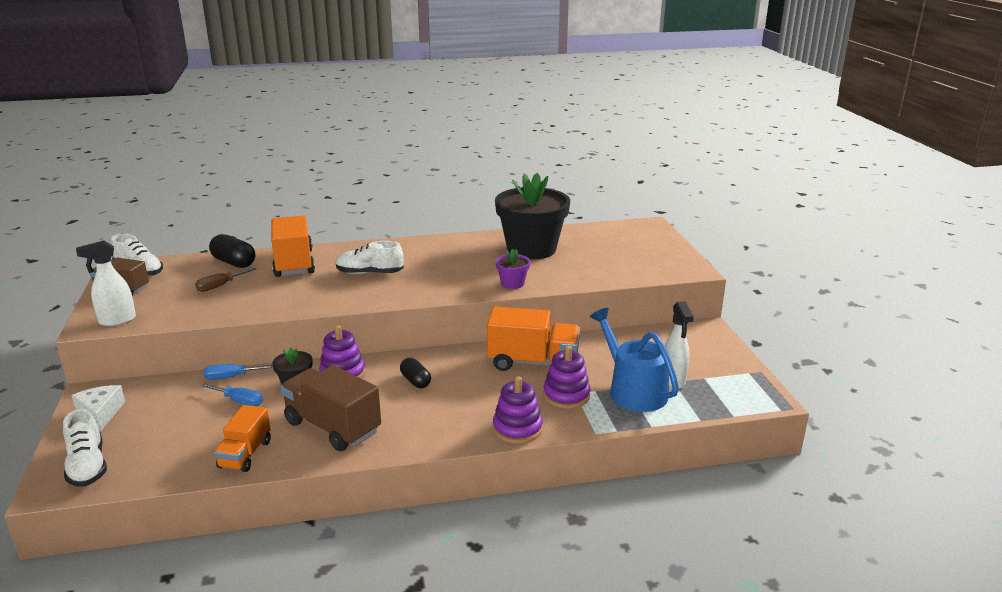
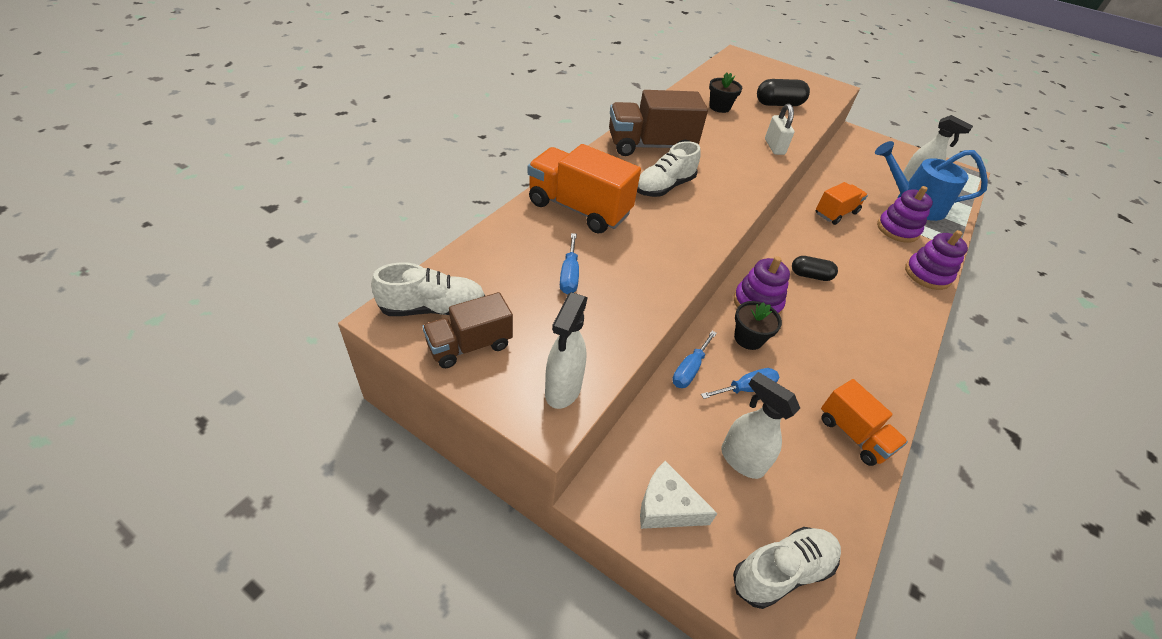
camera: 50 degrees left, 20 degrees up
white shoe [63,409,107,487] -> white shoe turned 45 degrees counterclockwise [733,527,841,609]
brown screwdriver [195,267,256,292] -> blue screwdriver [560,233,579,294]
black capsule [209,234,255,268] -> black capsule moved to [757,79,810,106]
brown truck [280,365,381,451] -> brown truck moved to [609,90,708,156]
orange truck [487,307,580,371] -> orange truck [815,182,868,225], size x0.61
black flower pot [495,173,570,260] -> black flower pot [709,73,742,113], size x0.43
purple flower pot [495,249,530,289] -> white padlock [765,104,794,155]
none -> white spray bottle [721,372,800,479]

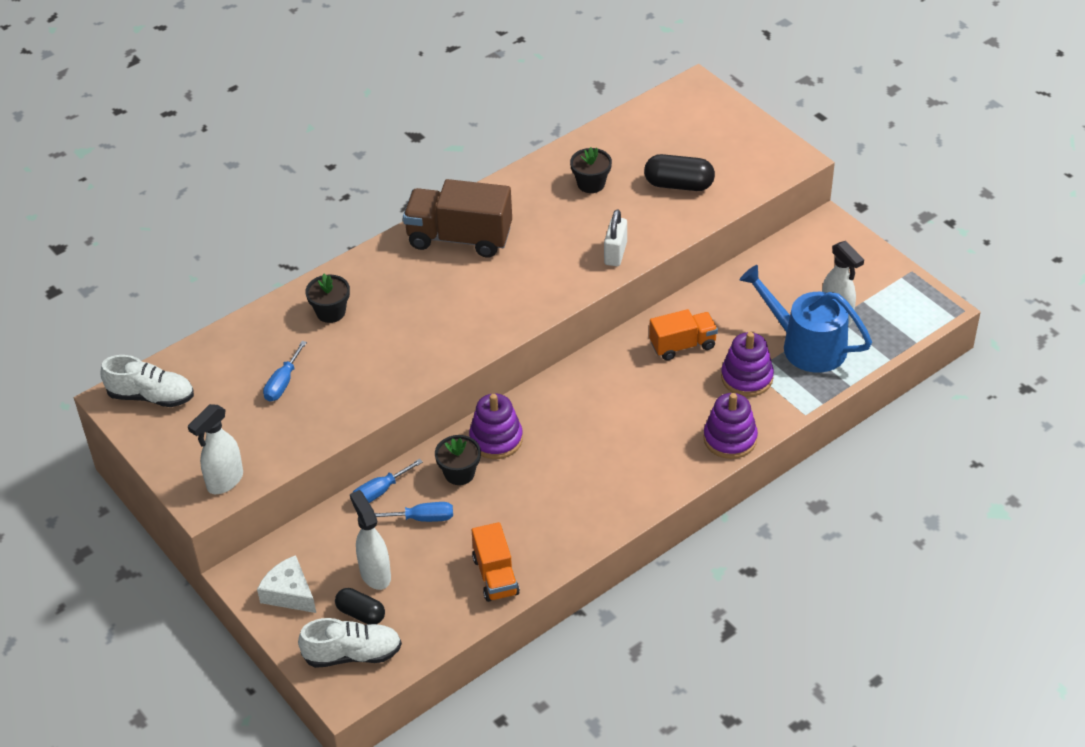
camera: 25 degrees right, 0 degrees up
brown truck [422,292,513,368] -> none
orange truck [527,144,641,234] -> black flower pot [305,274,350,323]
white shoe [637,141,701,197] -> none
black capsule [792,256,838,281] -> black capsule moved to [335,588,385,624]

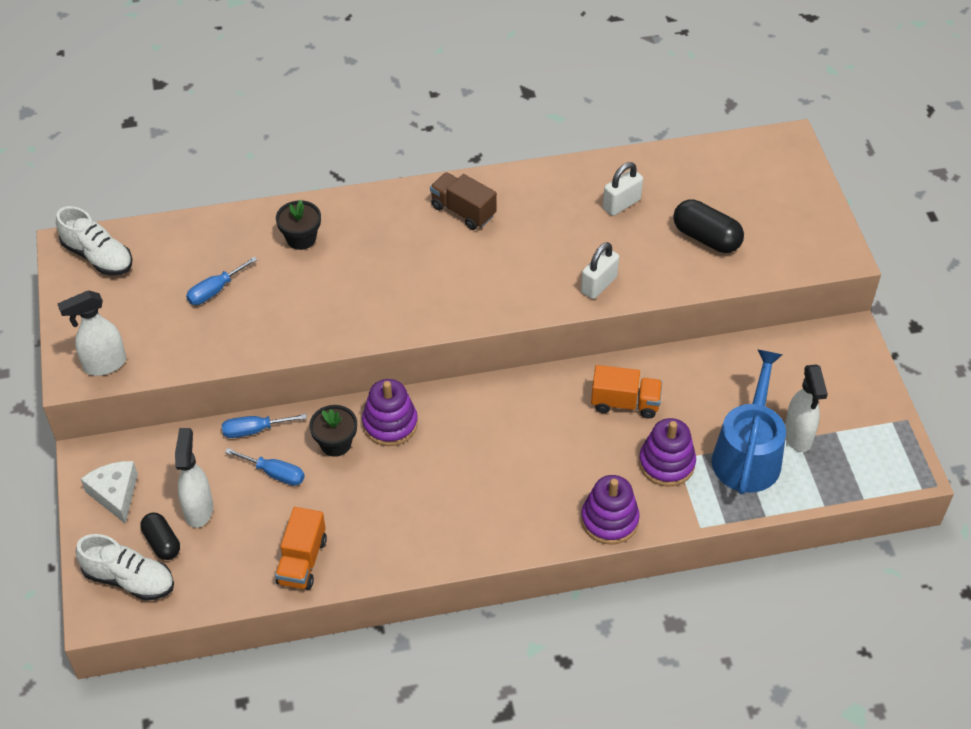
camera: 25 degrees right, 5 degrees up
brown truck [403,179,512,258] -> brown truck [430,172,497,230], size x0.61
black flower pot [570,147,612,193] -> white padlock [603,162,643,216]
blue watering can [740,265,872,373] -> blue watering can turned 45 degrees clockwise [712,349,786,494]

